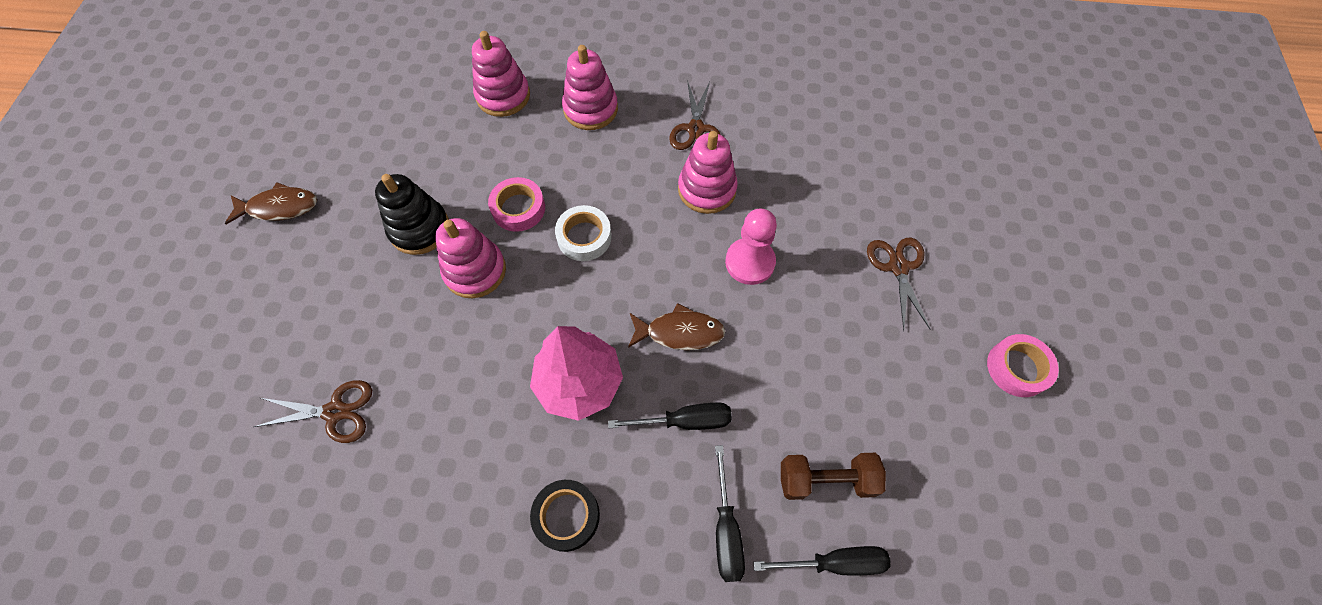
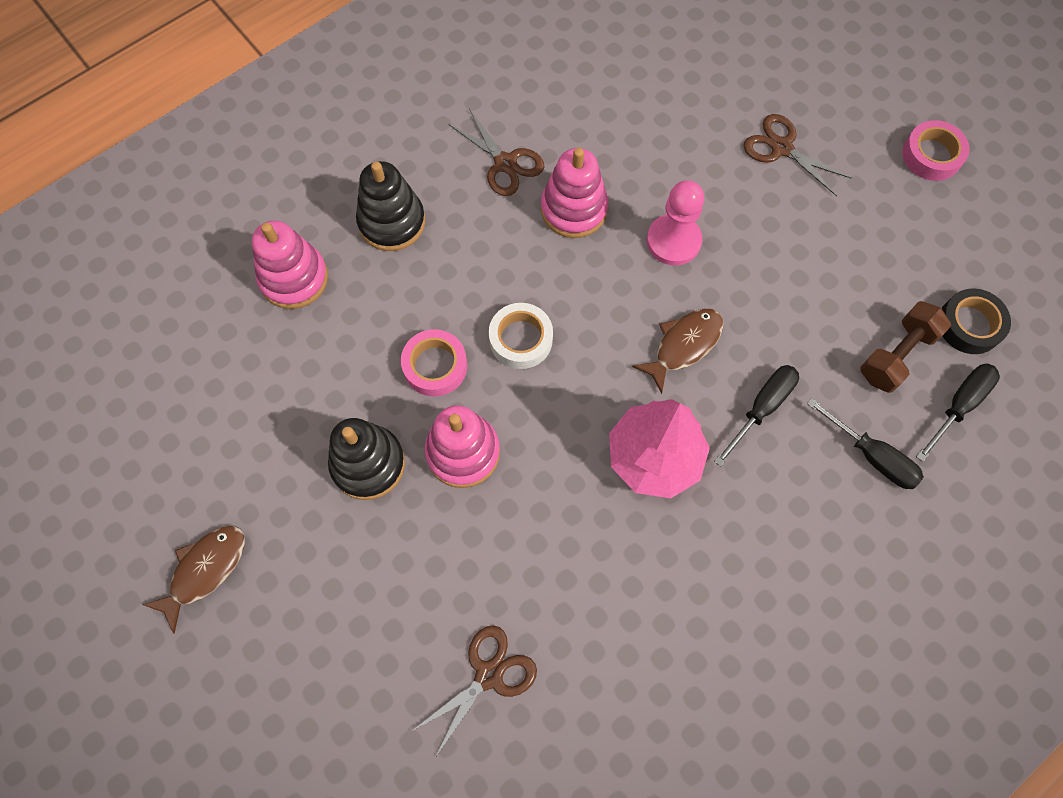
camera: 45 degrees left, 5 degrees up
black tape [530,480,600,552] -> black tape moved to [941,288,1011,354]
pink stacking toy [562,45,618,130] -> black stacking toy [356,161,425,251]

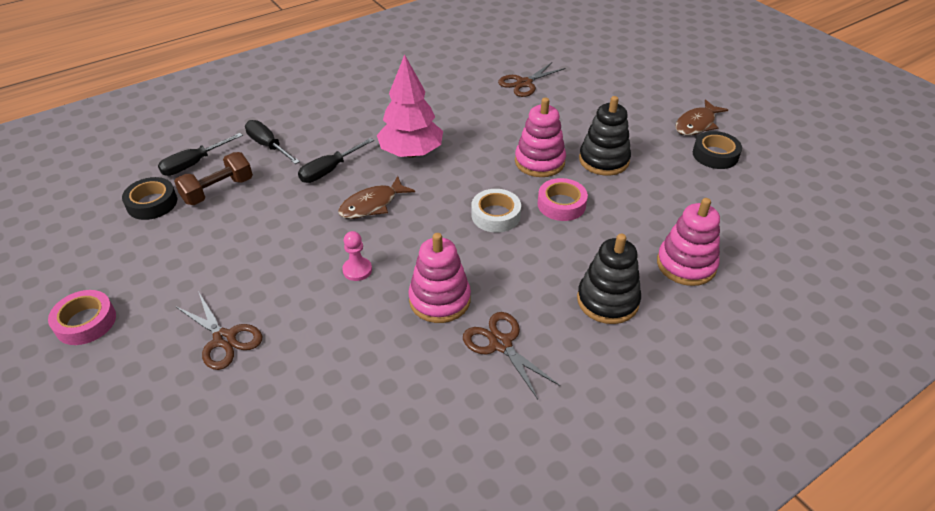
camera: 175 degrees left, 25 degrees down
pink pawn [647,180,704,265] -> pink pawn [342,231,372,281], size x0.61
none -> black tape [693,131,742,169]

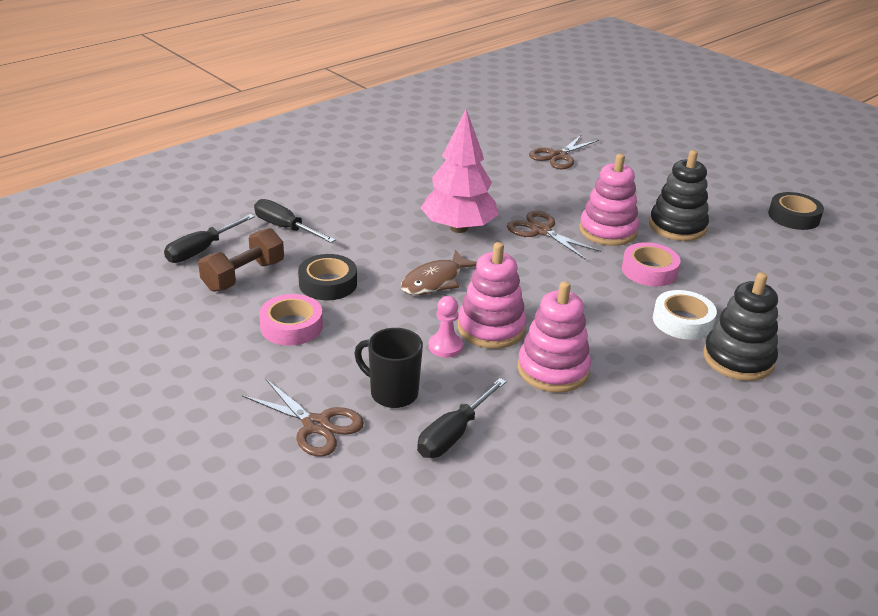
camera: 10 degrees left, 10 degrees down
pink tape [48,290,116,345] -> pink tape moved to [259,294,323,346]
black tape [122,177,177,220] -> black tape moved to [298,254,357,300]
black screwdriver [298,138,374,183] -> black screwdriver moved to [417,378,507,458]
brown scissors [463,312,560,399] -> brown scissors moved to [507,211,601,260]
white tape [472,189,521,233] -> white tape moved to [653,290,717,340]
pink stacking toy [657,198,720,286] -> pink stacking toy moved to [458,242,527,349]
brown fish [675,99,728,135] -> none
none -> black mug [354,328,423,408]

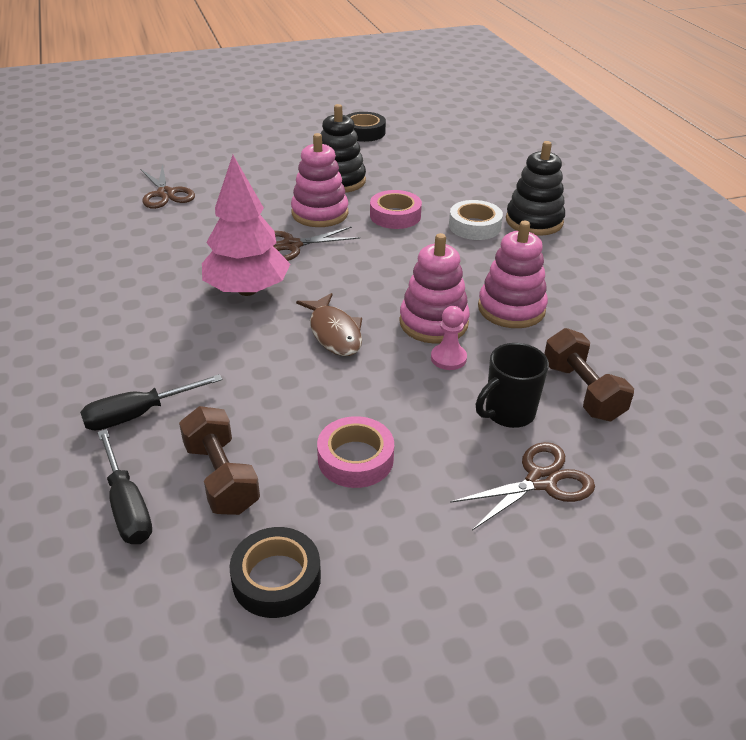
camera: 65 degrees left, 5 degrees up
black tape [298,254,357,300] -> black tape moved to [229,527,321,618]
black screwdriver [417,378,507,458] -> brown dumbbell [544,328,634,421]

